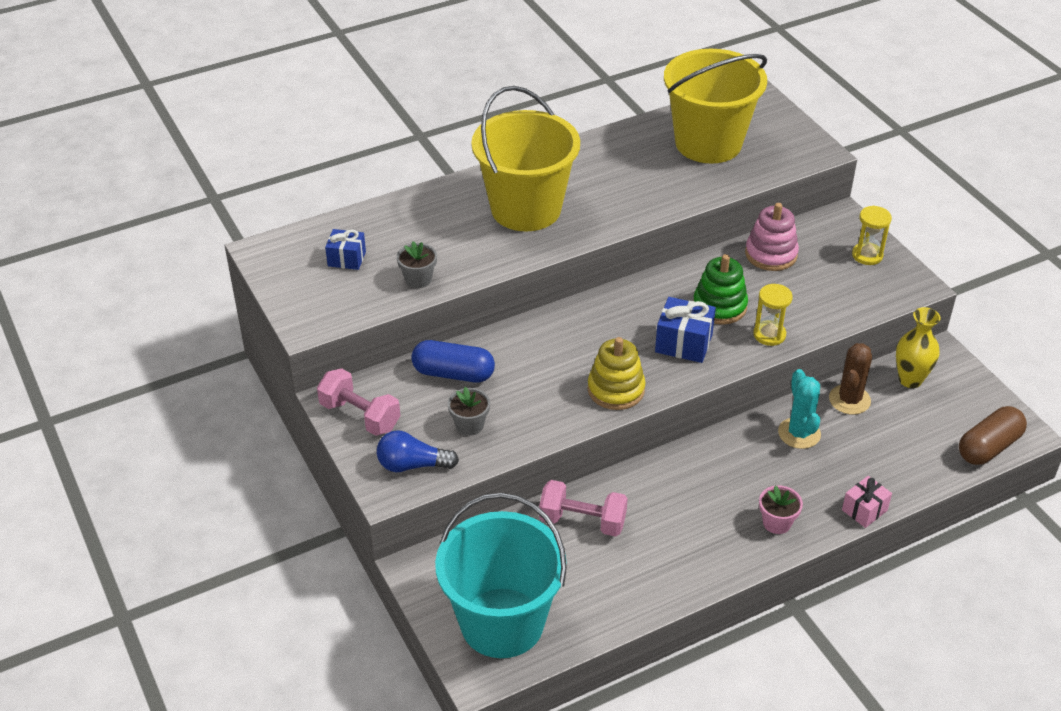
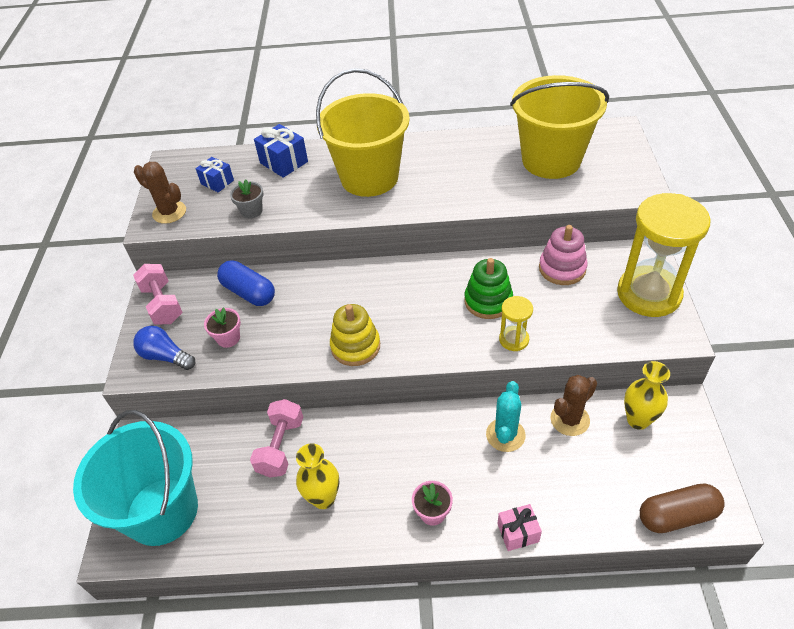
camera: 30 degrees right, 5 degrees up
grey flower pot [448,387,490,436] -> pink flower pot [204,307,241,348]
pink dumbbell [539,480,628,537] -> pink dumbbell turned 60 degrees clockwise [250,399,303,478]
blue gift [655,297,716,363] -> blue gift moved to [254,124,308,178]
yellow hourglass [852,206,892,265] -> yellow hourglass [617,193,711,317], size x2.18
none -> brown cactus [134,162,186,224]
none -> yellow vase [296,443,339,509]

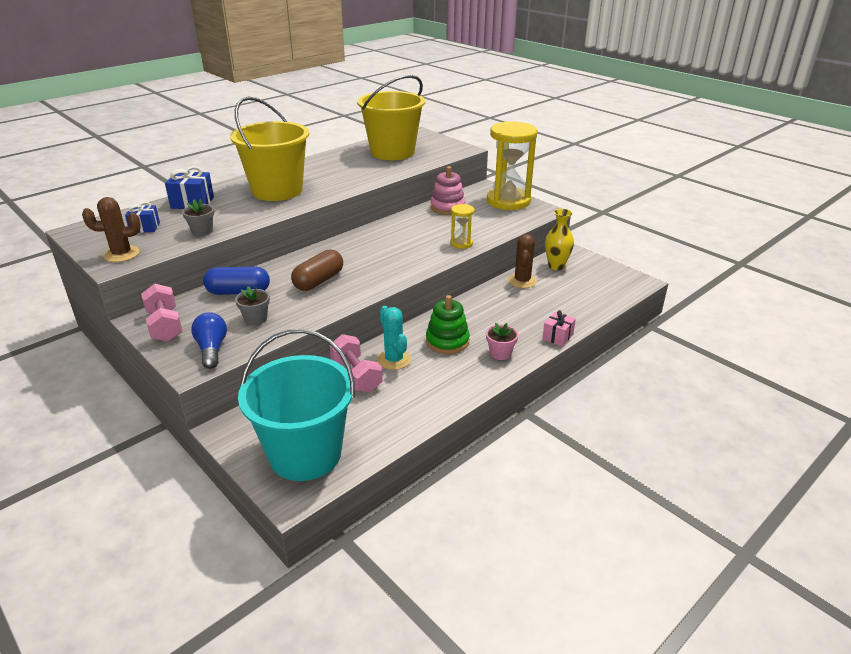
camera: 45 degrees left, 15 degrees down
pink dumbbell [133,264,183,325] -> pink dumbbell turned 45 degrees clockwise [141,284,182,342]
blue light bulb [133,326,195,370] -> blue light bulb turned 90 degrees clockwise [191,312,227,369]
pink flower pot [204,307,241,348] -> grey flower pot [235,286,270,325]
yellow vase [296,443,339,509] -> none
yellow stacking toy [330,304,380,366] -> none
green stacking toy [464,258,513,319] -> green stacking toy moved to [426,295,470,354]
turquoise cactus [486,381,526,452] -> turquoise cactus moved to [377,306,411,370]
brown capsule [640,484,725,533] -> brown capsule moved to [291,249,343,291]

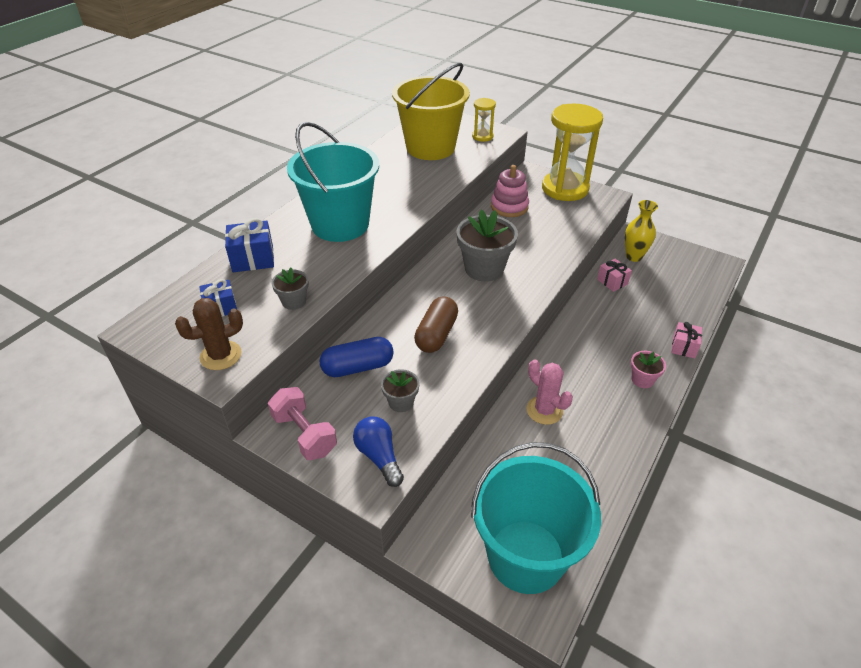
camera: 15 degrees left, 10 degrees up
yellow bucket [230,97,309,201] -> turquoise bucket [287,122,379,242]
pink dumbbell [330,334,383,393] -> none
turquoise cactus [377,306,411,370] -> pink cactus [526,359,573,425]
green stacking toy [426,295,470,354] -> none
yellow hourglass [450,204,475,249] -> yellow hourglass moved to [472,98,496,142]
brown cactus [508,234,537,288] -> pink gift [597,259,632,292]
none -> grey flower pot [457,209,518,282]

